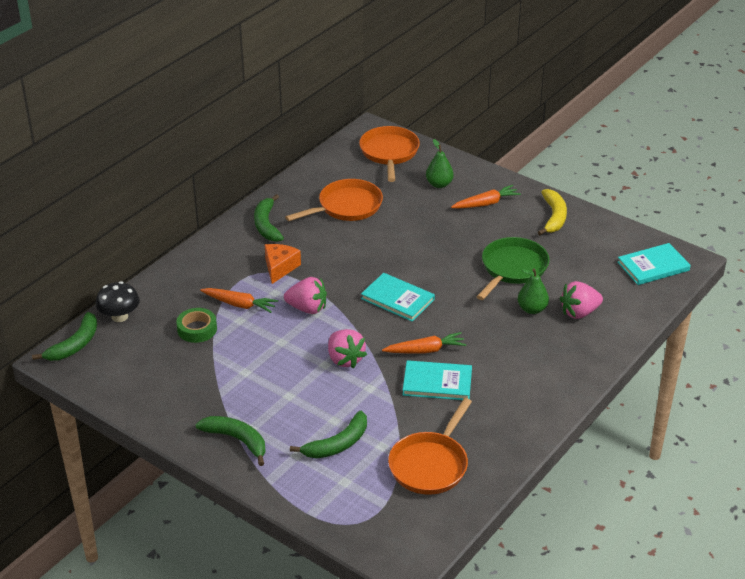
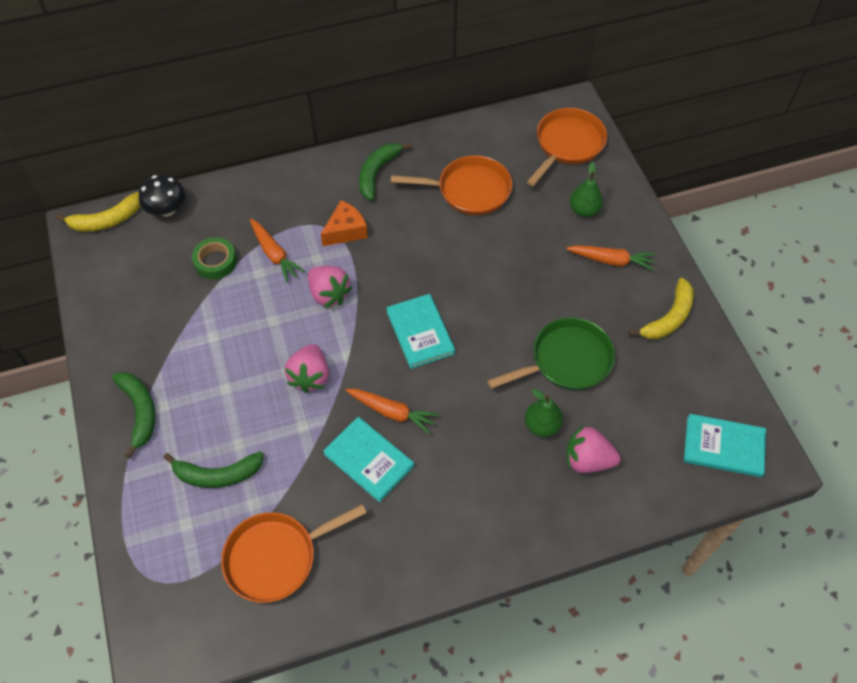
camera: 35 degrees right, 20 degrees up
green banana [32,312,97,361] -> yellow banana [56,192,140,232]

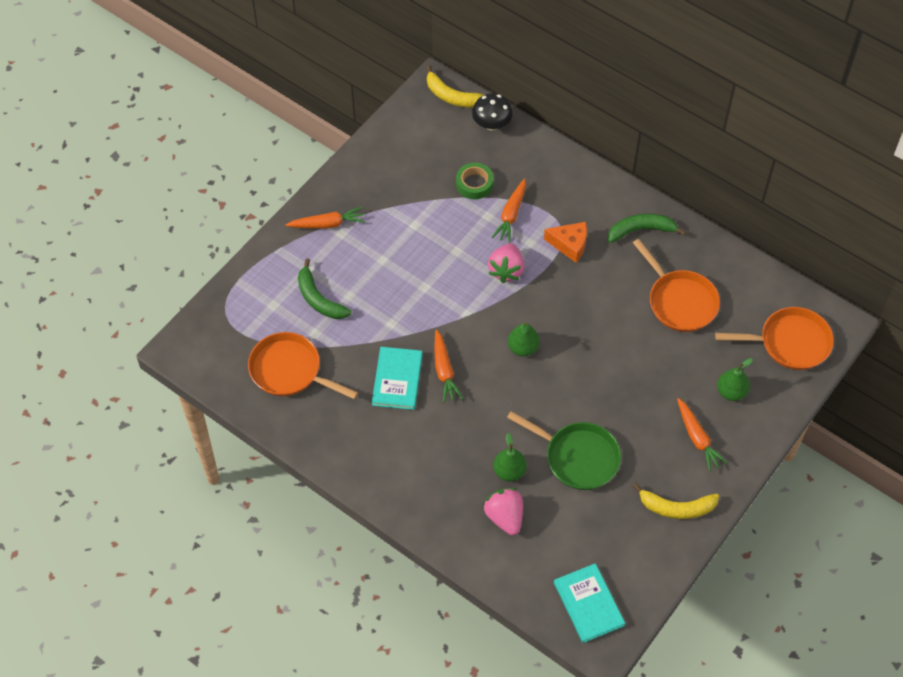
camera: 55 degrees right, 0 degrees up
green banana [112,372,155,459] -> orange carrot [286,207,365,229]
pink strawberry [285,344,329,393] -> none
turquoise book [386,294,455,369] -> green pear [508,322,540,356]

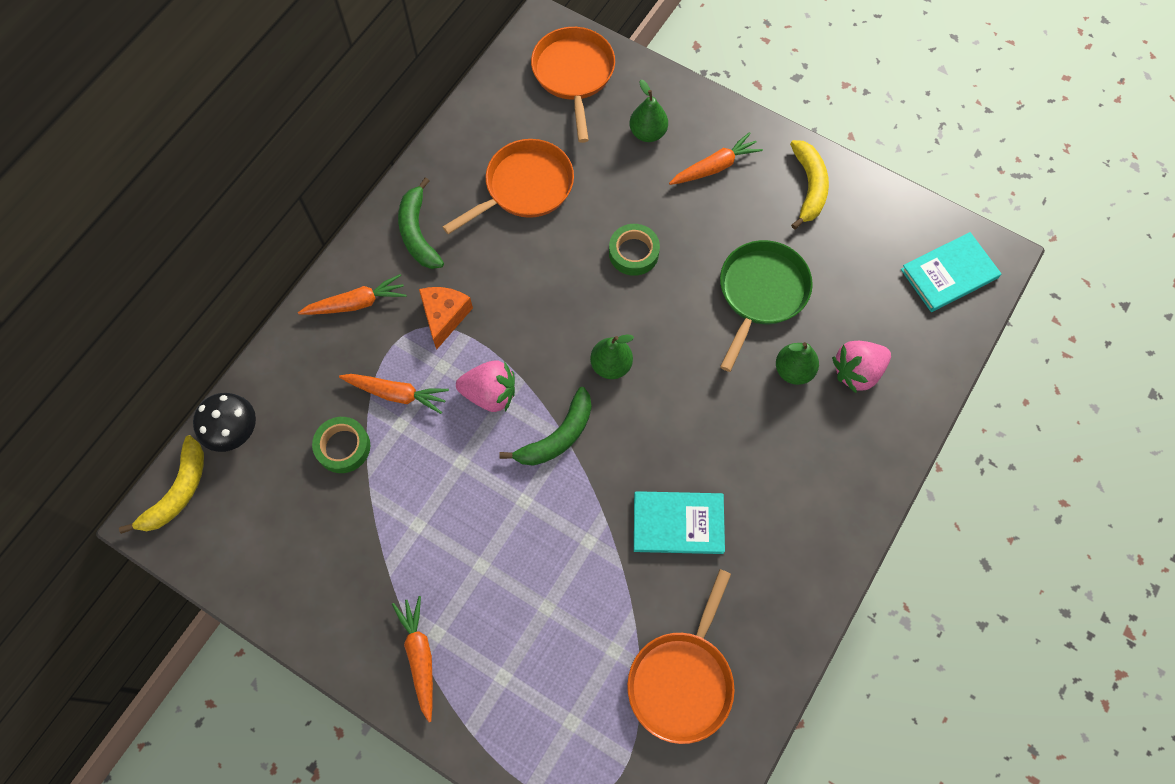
camera: 95 degrees left, 10 degrees up
green banana [298,258,351,319] -> green banana moved to [499,387,591,466]
orange carrot [435,329,463,403] -> orange carrot moved to [298,274,407,315]
none -> green tape [609,224,660,276]

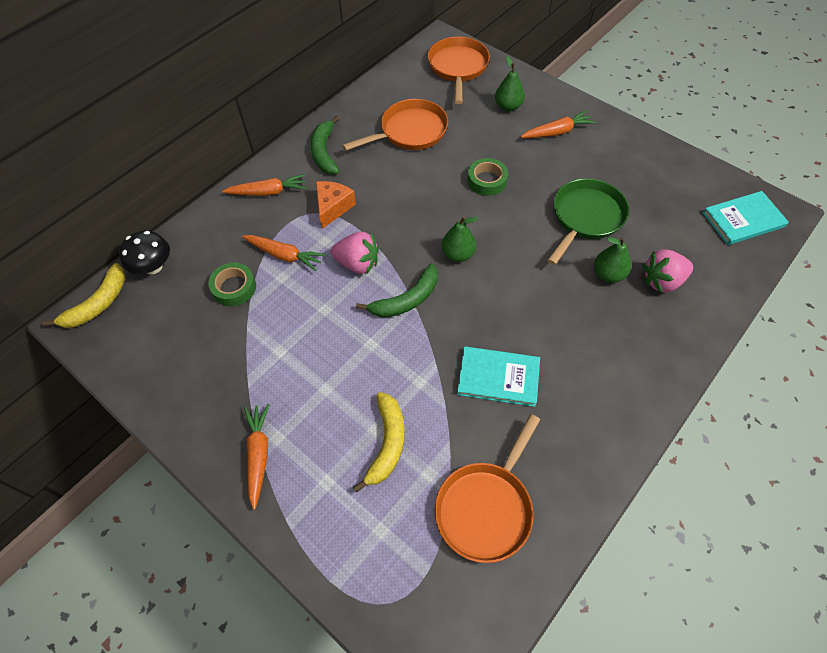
camera: 10 degrees right, 10 degrees down
yellow banana [790,140,829,230] -> yellow banana moved to [353,392,405,493]

